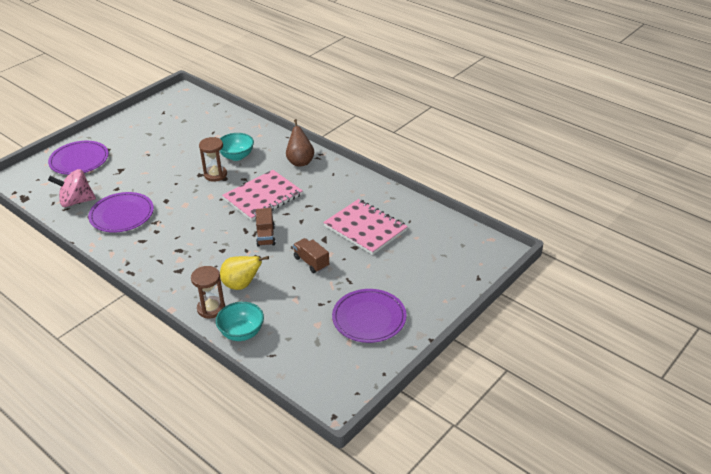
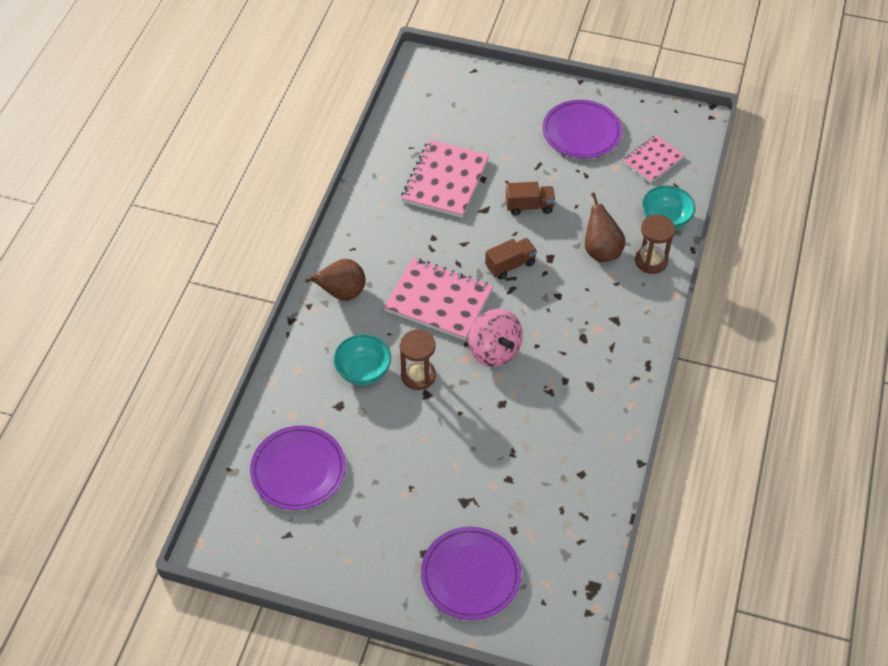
camera: 115 degrees left, 15 degrees up
pink spinning top [48,169,96,207] -> pink spinning top moved to [469,309,523,367]
purple plate [88,192,154,233] -> purple plate moved to [250,425,346,510]
yellow pear [220,256,269,290] -> brown pear [585,192,626,262]
brown truck [293,238,329,273] -> brown truck turned 120 degrees counterclockwise [506,182,555,215]
none -> pink notebook [623,135,685,183]

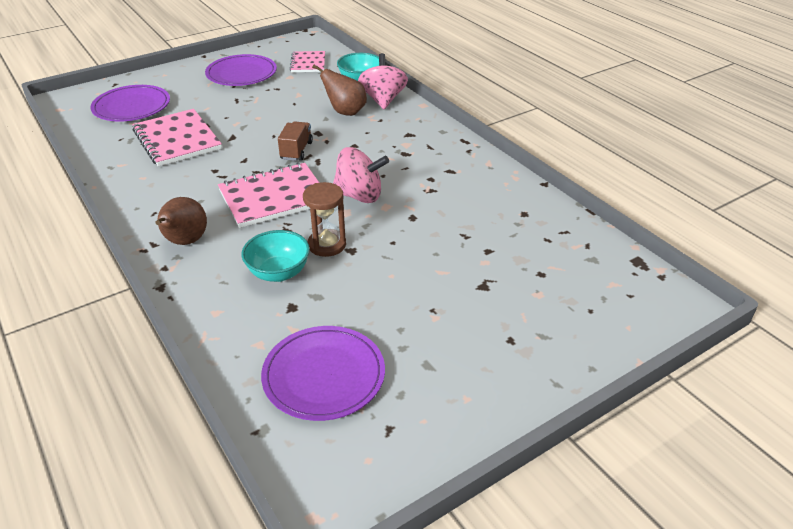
camera: 50 degrees left, 15 degrees down
purple plate [421,527,521,620] -> purple plate moved to [90,85,170,121]
brown truck [506,182,555,215] -> none
brown hourglass [635,215,675,274] -> pink spinning top [358,53,408,109]

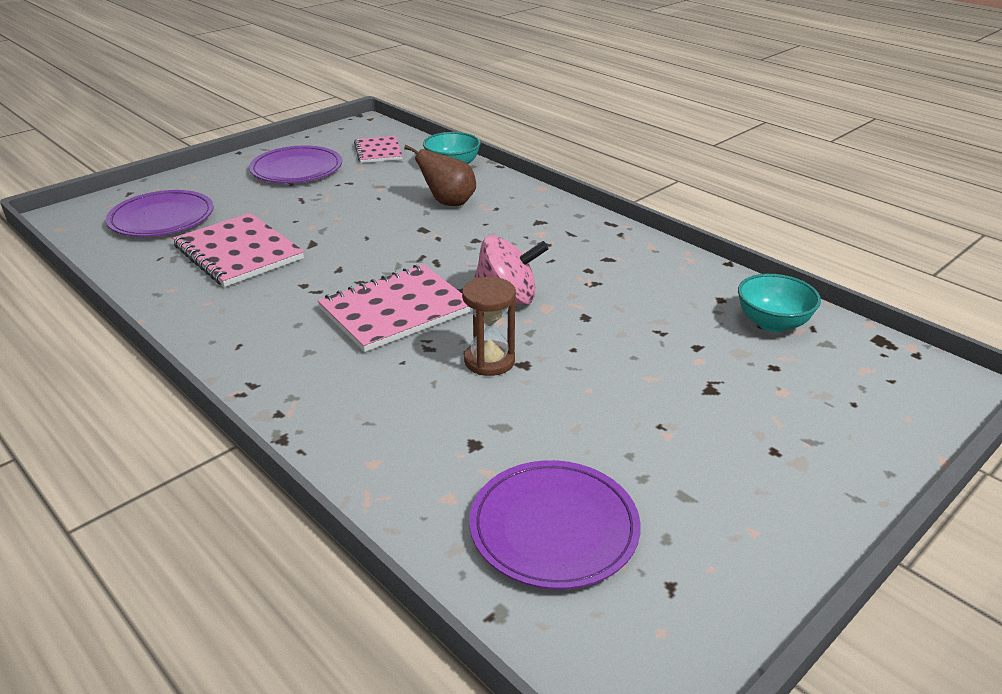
camera: 10 degrees left, 5 degrees down
brown pear [155,197,207,245] -> none
turquoise bowl [242,230,310,282] -> turquoise bowl moved to [738,274,821,332]
brown truck [278,121,313,161] -> none
pink spinning top [358,53,408,109] -> none

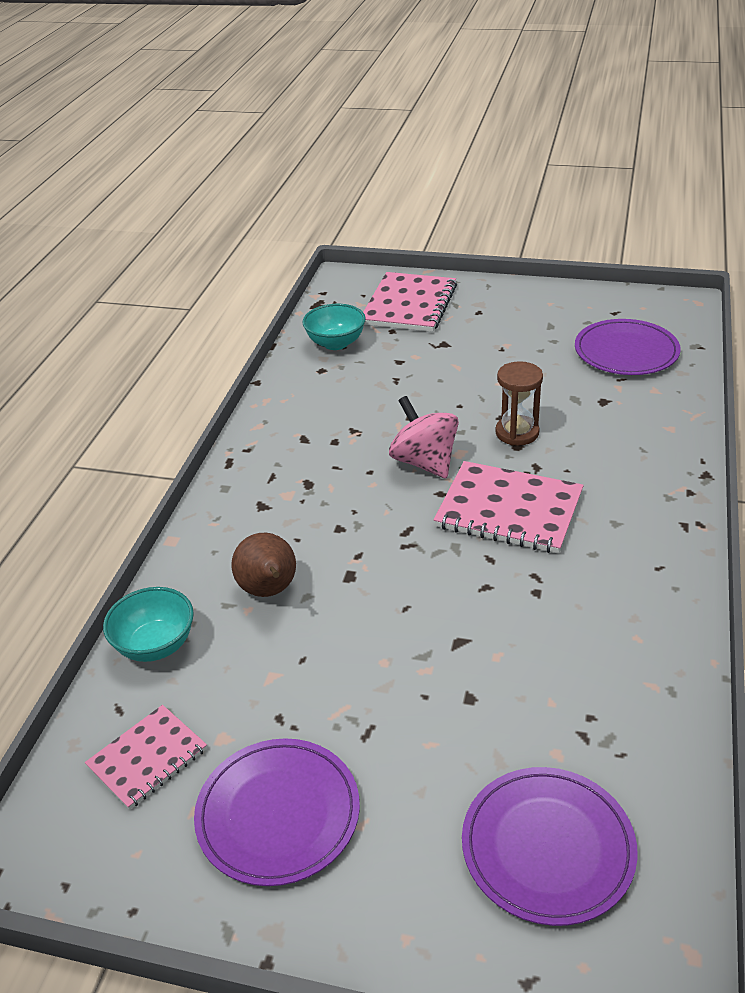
camera: 120 degrees left, 5 degrees up
pink notebook [173,213,304,287] -> pink notebook moved to [363,272,457,332]

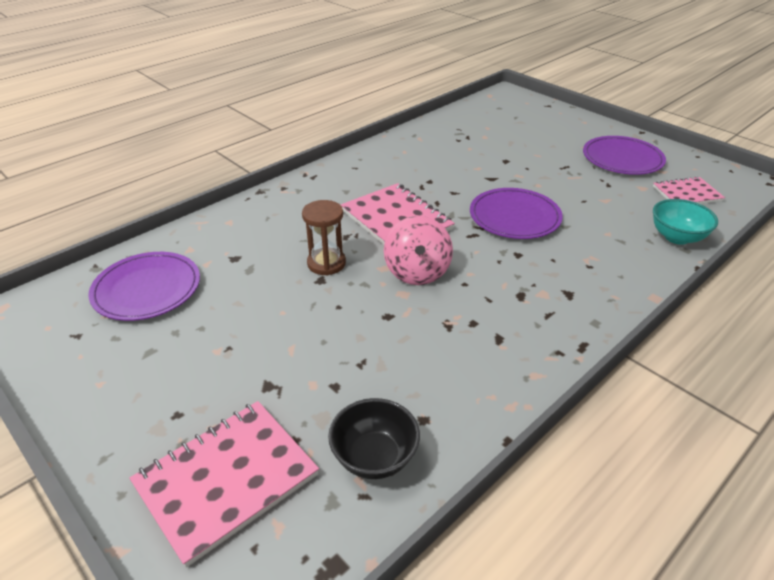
camera: 150 degrees left, 0 degrees up
brown pear [231,533,296,597] -> none
turquoise bowl [303,304,366,350] -> black bowl [328,398,420,479]
purple plate [462,767,638,926] -> purple plate moved to [470,188,563,239]

